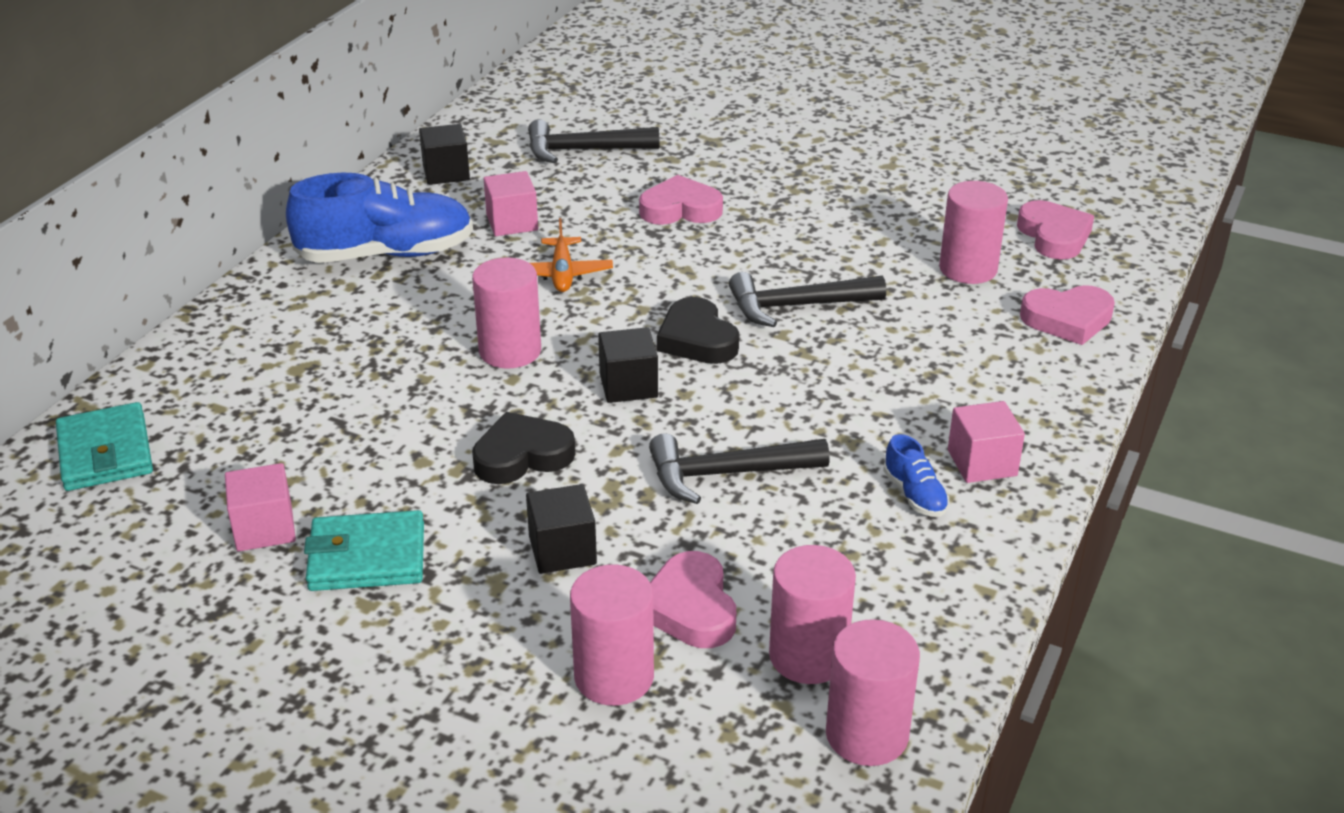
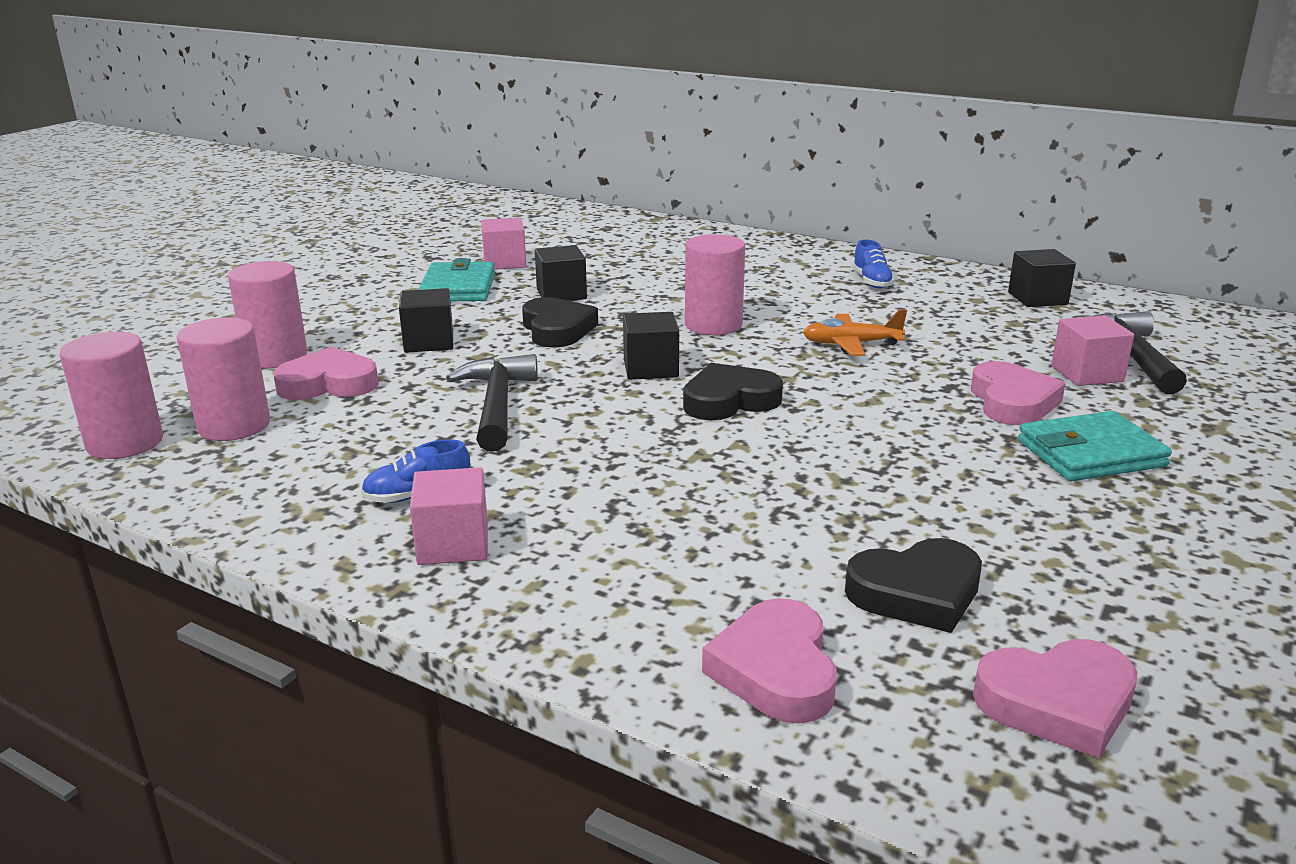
camera: 95 degrees right, 10 degrees down
turquoise wallet [56,402,153,491] -> turquoise wallet moved to [1018,411,1172,481]
blue shoe [286,173,473,263] -> blue shoe [852,239,895,288], size x0.44
pink cube [484,171,538,236] -> pink cube moved to [1051,315,1134,386]
black hammer [729,272,886,327] -> none
pink cylinder [939,181,1008,284] -> black heart [845,538,982,633]
none -> black cube [535,245,587,301]

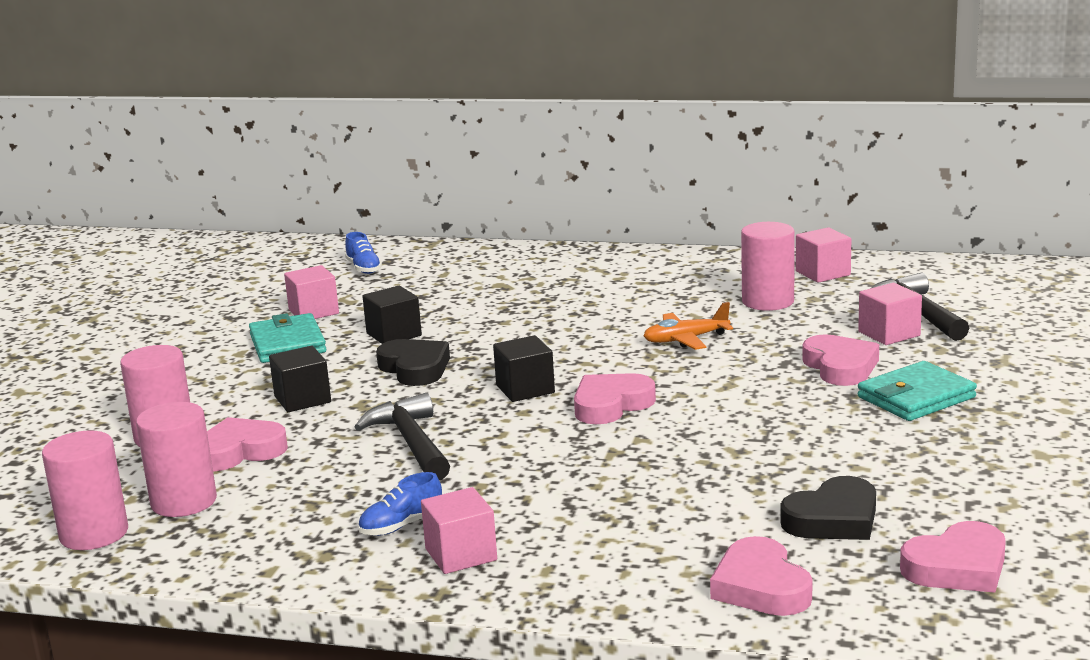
camera: 15 degrees left, 5 degrees down
black heart [683,363,783,420] -> pink heart [574,373,656,424]
pink cylinder [685,234,745,335] -> pink cylinder moved to [741,222,795,311]
blue shoe [852,239,895,288] -> blue shoe moved to [345,232,382,274]
black cube [1008,249,1076,307] -> pink cube [796,227,851,283]

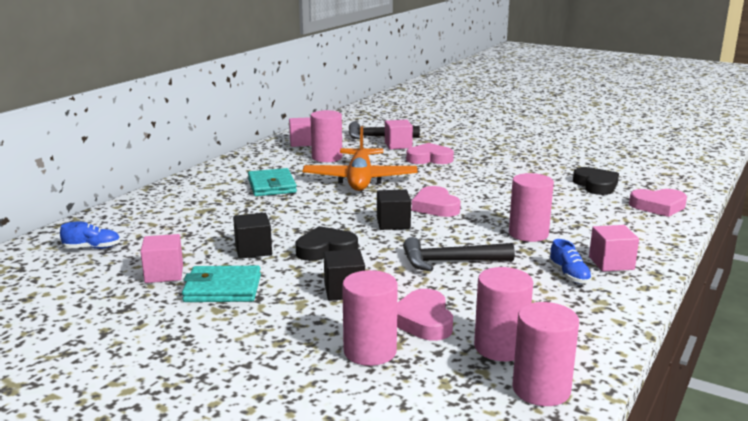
camera: 75 degrees left, 0 degrees up
orange plane [644,302,733,350] -> orange plane [302,126,418,191], size x1.97
turquoise wallet [858,361,977,421] -> turquoise wallet moved to [248,168,297,196]
pink heart [900,521,1006,593] -> none
none -> pink cylinder [509,173,554,242]

